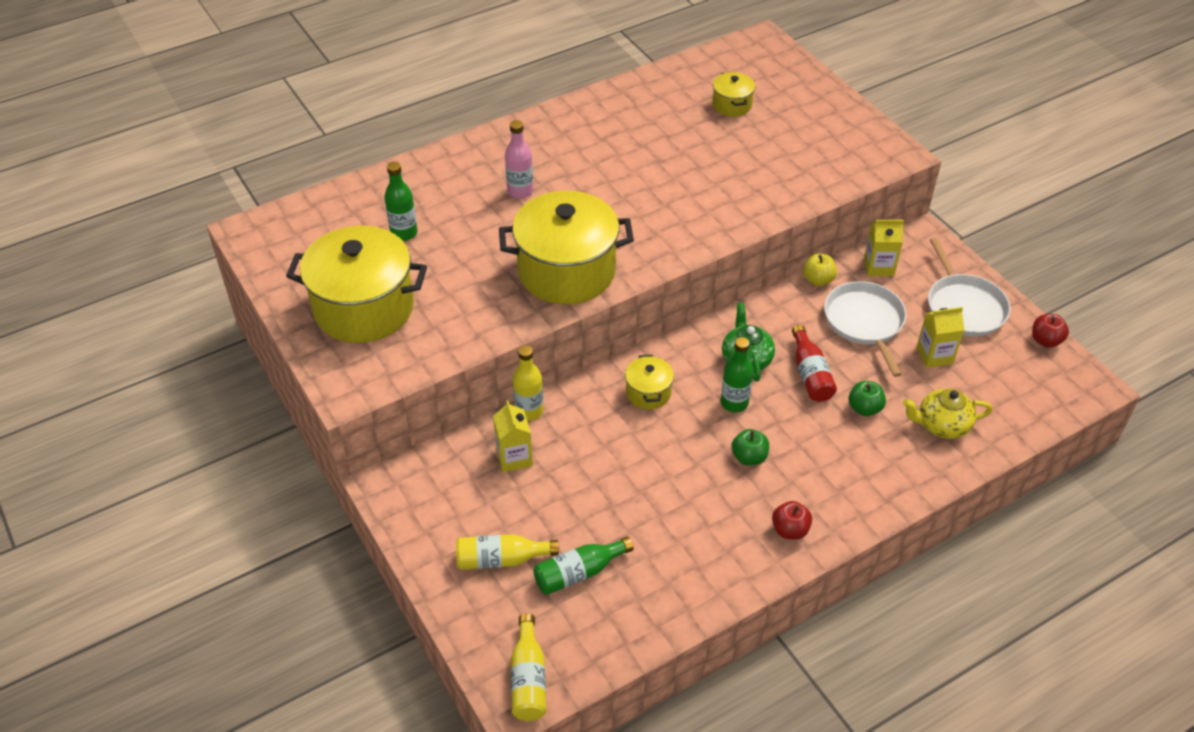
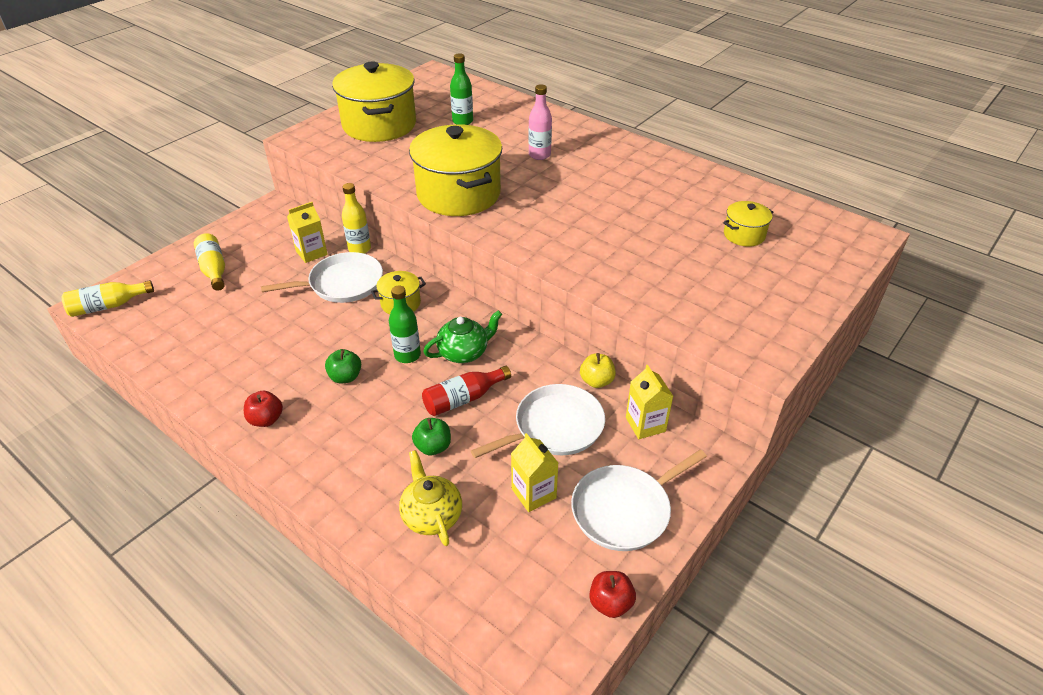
camera: 70 degrees right, 5 degrees down
green bottle [533,536,634,595] -> none
none -> white pan [261,252,383,303]

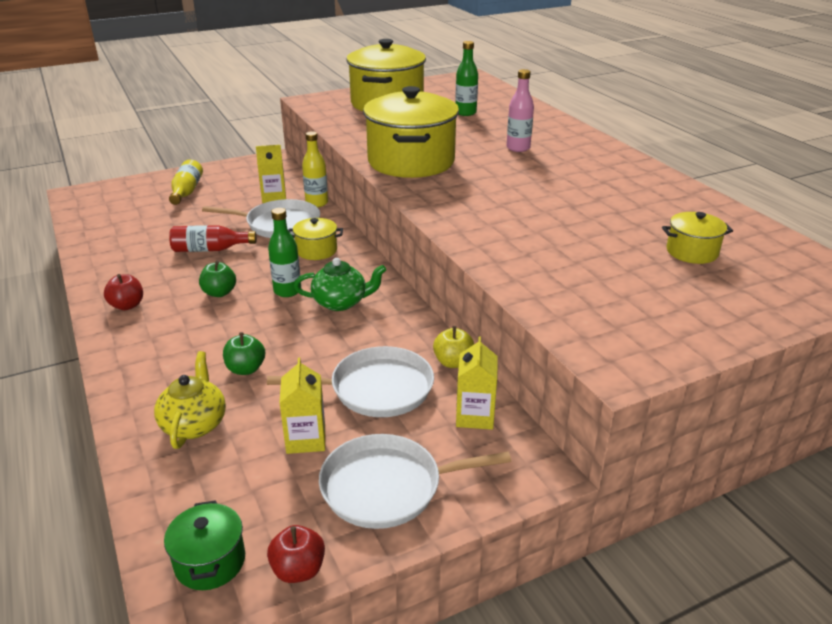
camera: 25 degrees right, 10 degrees down
yellow bottle [62,280,154,317] -> none
red bottle [422,366,511,416] -> red bottle moved to [169,225,256,252]
none -> green pot [164,500,245,590]

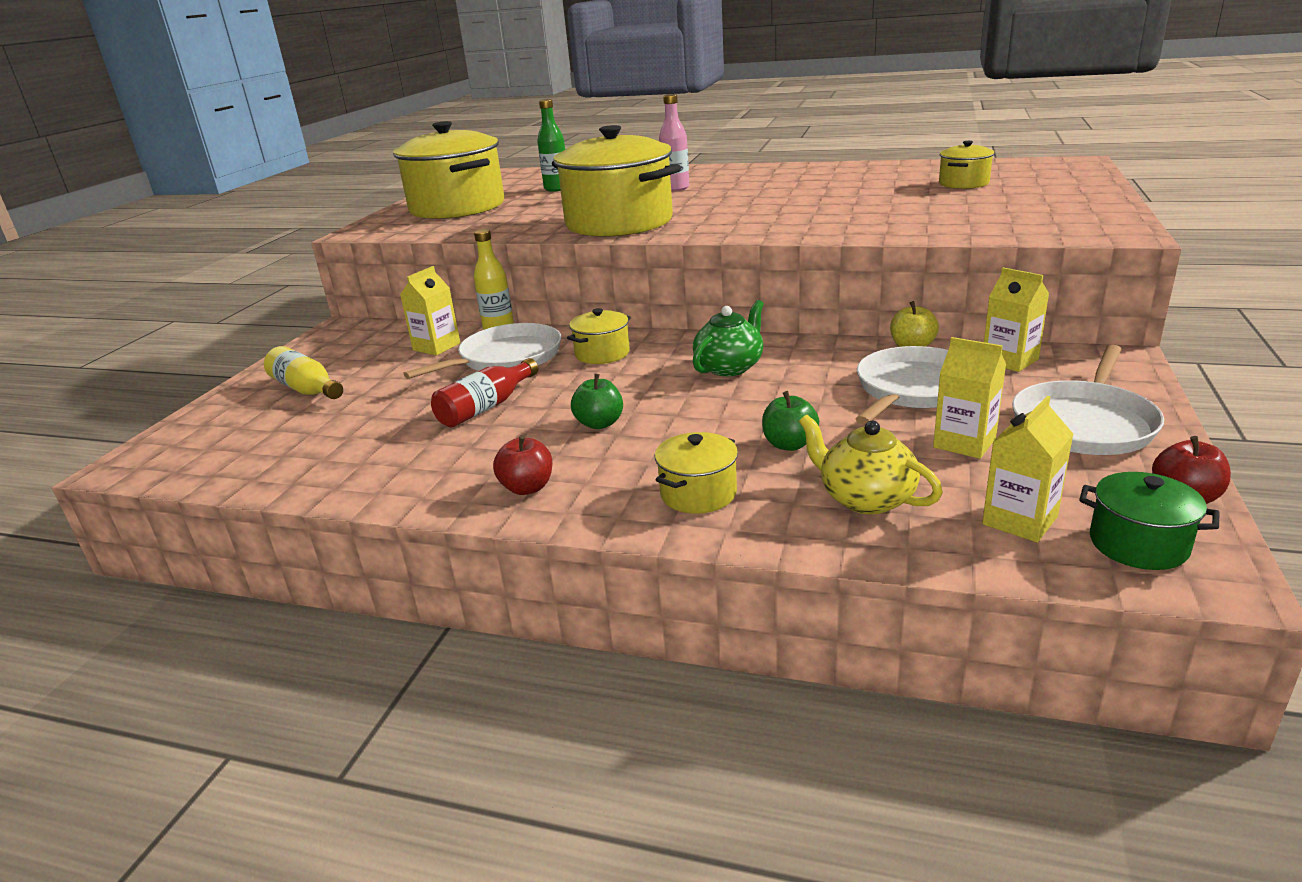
camera: 45 degrees left, 5 degrees down
green bottle [268,208,301,297] -> none
none -> yellow pot [655,432,738,514]
none -> yellow carton [982,396,1073,543]

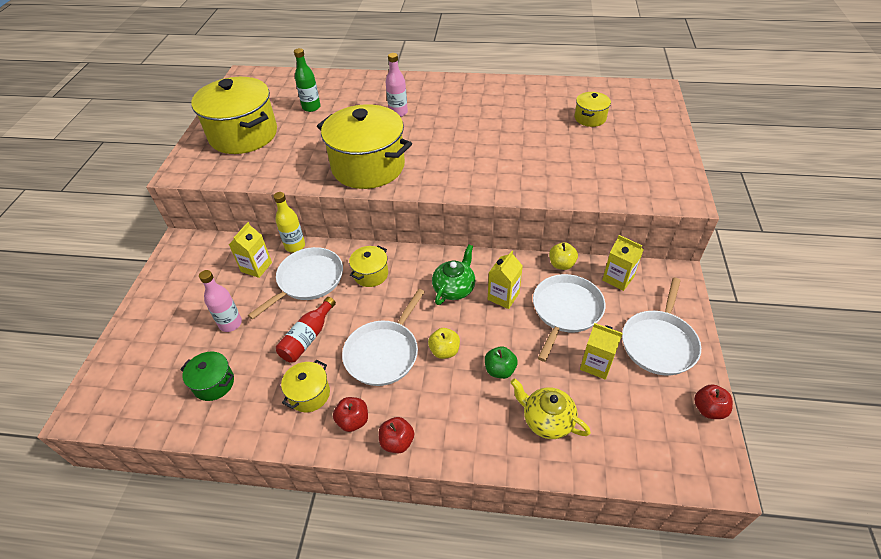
camera: 10 degrees left, 20 degrees up
yellow bottle [264,346,343,399] -> none
green apple [571,374,623,429] -> white pan [342,289,425,386]
yellow pot [655,432,738,514] -> yellow pot moved to [281,360,330,412]
yellow carton [982,396,1073,543] -> yellow carton moved to [488,251,523,309]
green pot [1079,472,1220,570] -> green pot moved to [180,351,234,401]
none -> pink bottle [199,270,242,332]
none -> red apple [379,417,414,453]
none -> yellow apple [428,328,460,359]

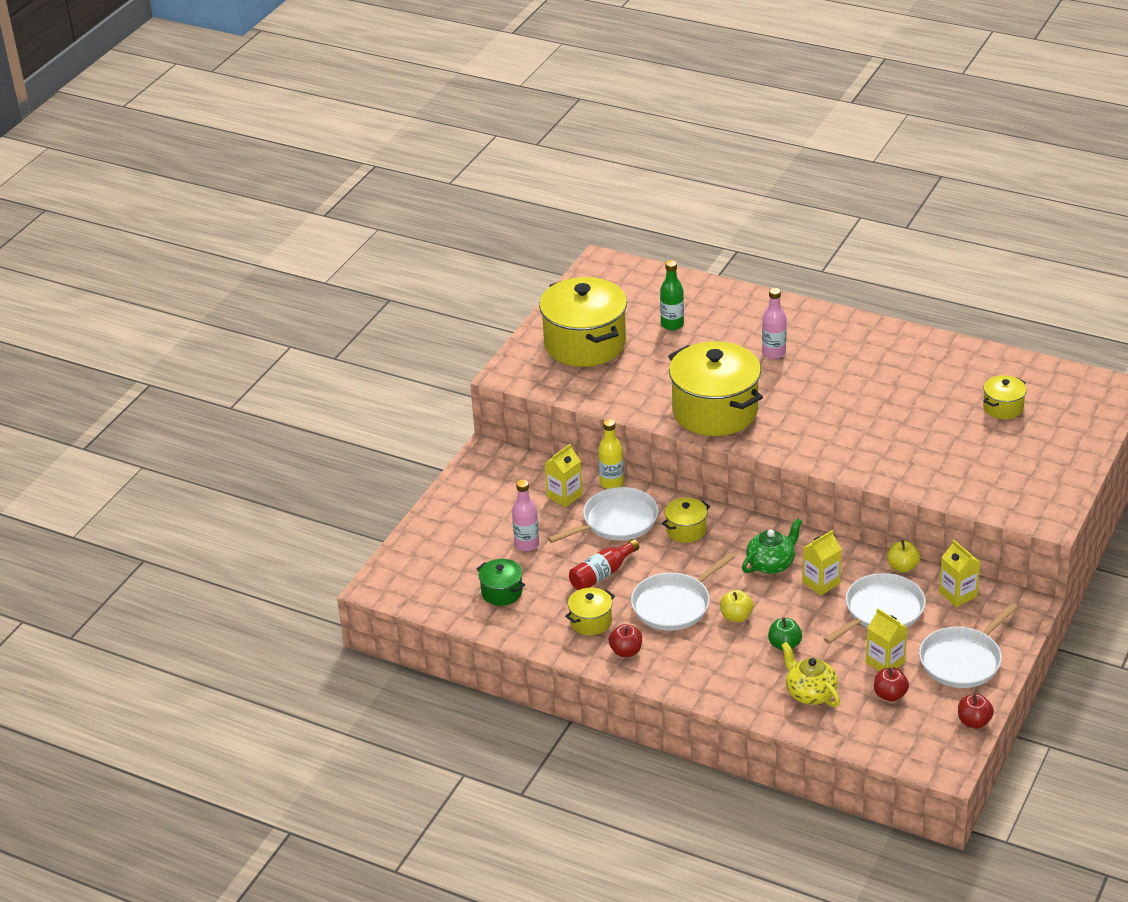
camera: 20 degrees right, 10 degrees down
red apple [379,417,414,453] -> red apple moved to [874,667,909,702]

